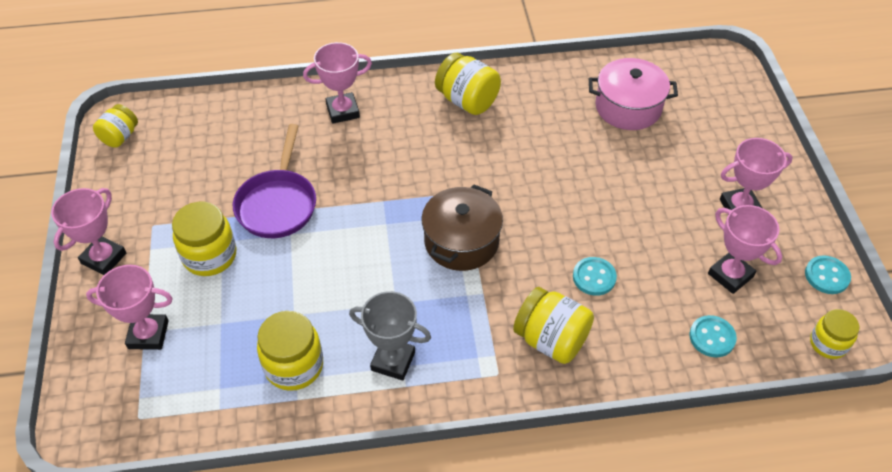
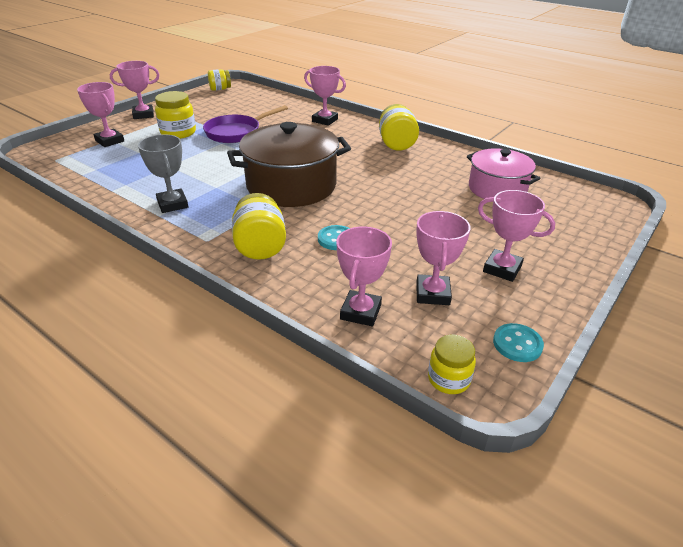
camera: 45 degrees right, 15 degrees down
yellow jar [257,311,323,391] -> none
brown pot [422,184,503,271] -> brown pot [227,122,351,207], size x1.56
turquoise button [689,315,737,357] -> pink trophy [336,227,392,326]

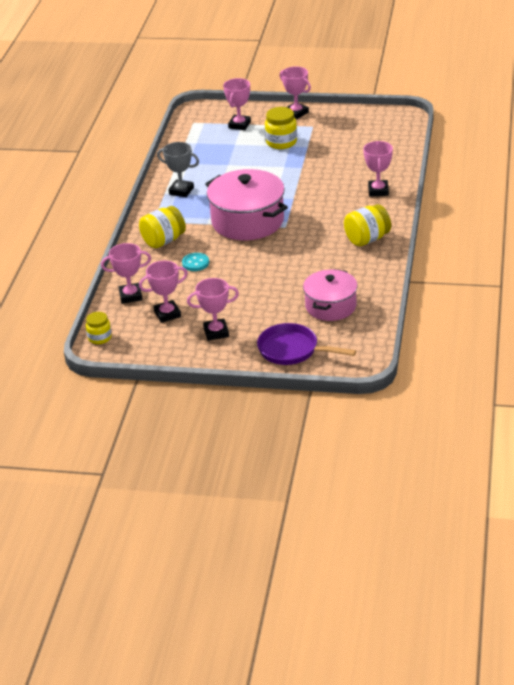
camera: 65 degrees right, 0 degrees up
grey trophy [138,134,188,213] -> grey trophy turned 75 degrees clockwise [157,142,199,197]
purple pan [203,105,288,143] -> purple pan moved to [257,323,356,365]
yellow jar [208,69,231,91] -> none
brown pot [227,122,351,207] -> pink pot [205,169,288,240]
pink trophy [478,190,555,282] -> pink trophy turned 75 degrees clockwise [187,278,239,341]
turquoise button [493,323,544,362] -> none

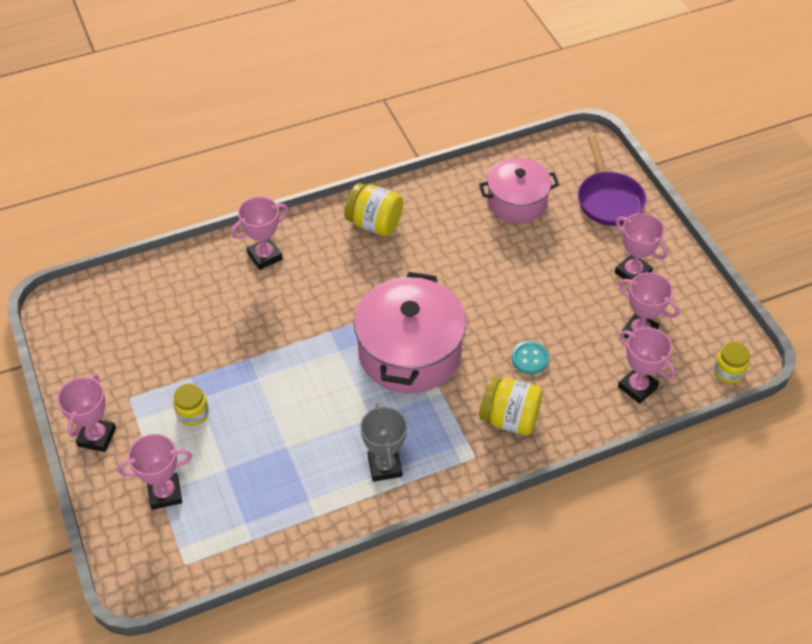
camera: 125 degrees left, 15 degrees up
yellow jar [265,107,297,149] -> yellow jar [173,384,209,426], size x0.64

